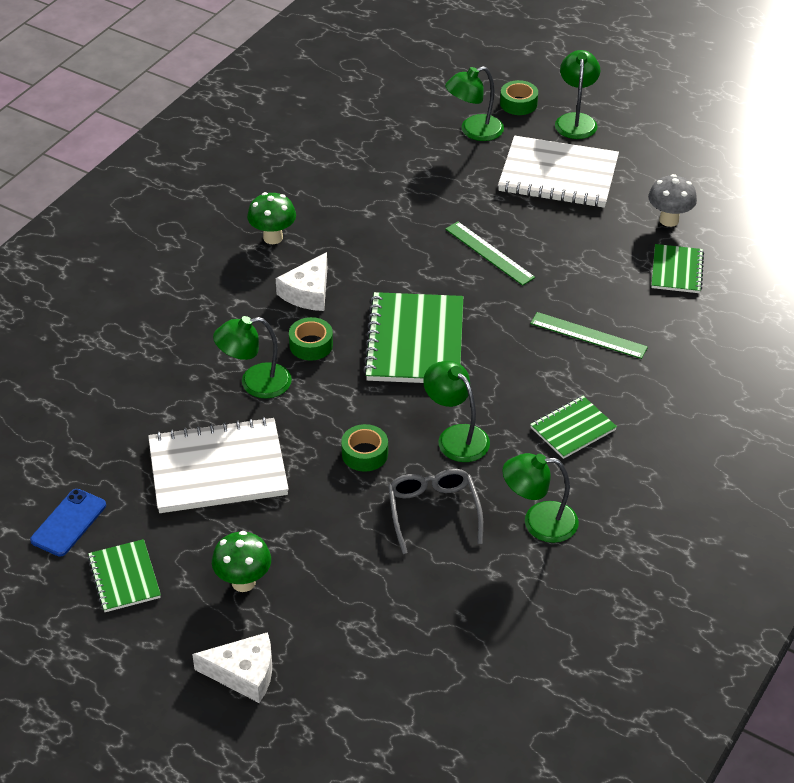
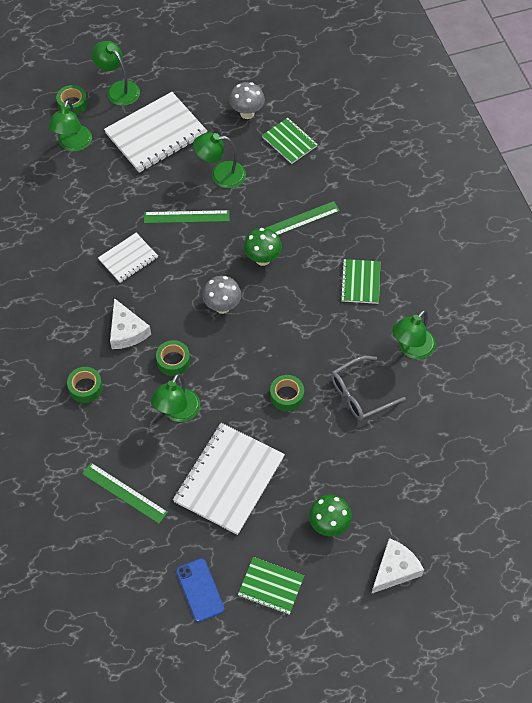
camera: 50 degrees left, 15 degrees up
green mushroom [247,192,296,244] -> green mushroom moved to [244,228,282,266]
green notebook [363,292,463,383] -> grey mushroom [202,276,241,314]
grey glasses [388,469,483,554] -> grey glasses turned 60 degrees counterclockwise [331,356,406,420]
green lamp [423,361,490,462] -> green lamp moved to [193,132,246,188]
none -> green tape [67,367,103,403]
none -> green ruler [82,463,168,524]
none -> white notebook [98,233,158,283]

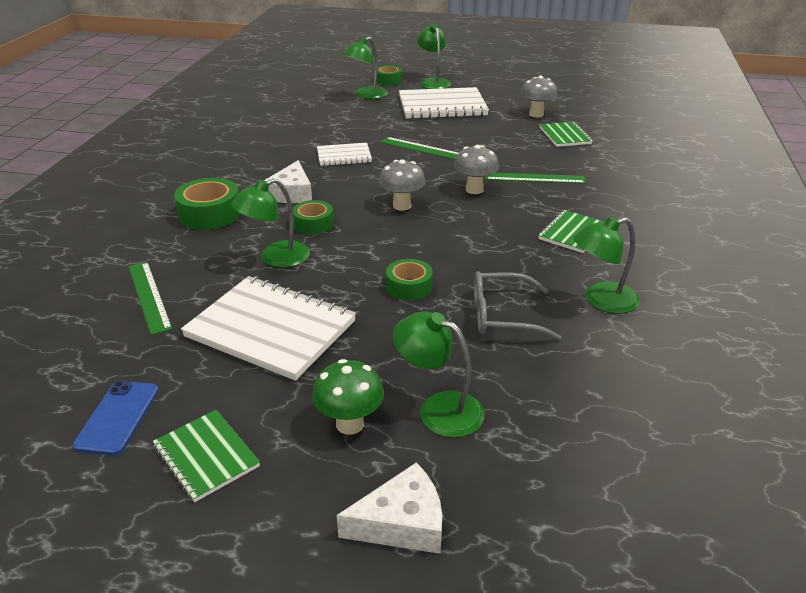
camera: 30 degrees right, 25 degrees down
green tape [67,367,103,403] -> green tape [174,178,241,230], size x1.56
white notebook [173,423,285,535] -> white notebook turned 60 degrees clockwise [181,276,356,381]
green lamp [193,132,246,188] -> green lamp moved to [393,311,484,438]
green mushroom [244,228,282,266] -> grey mushroom [454,145,499,194]

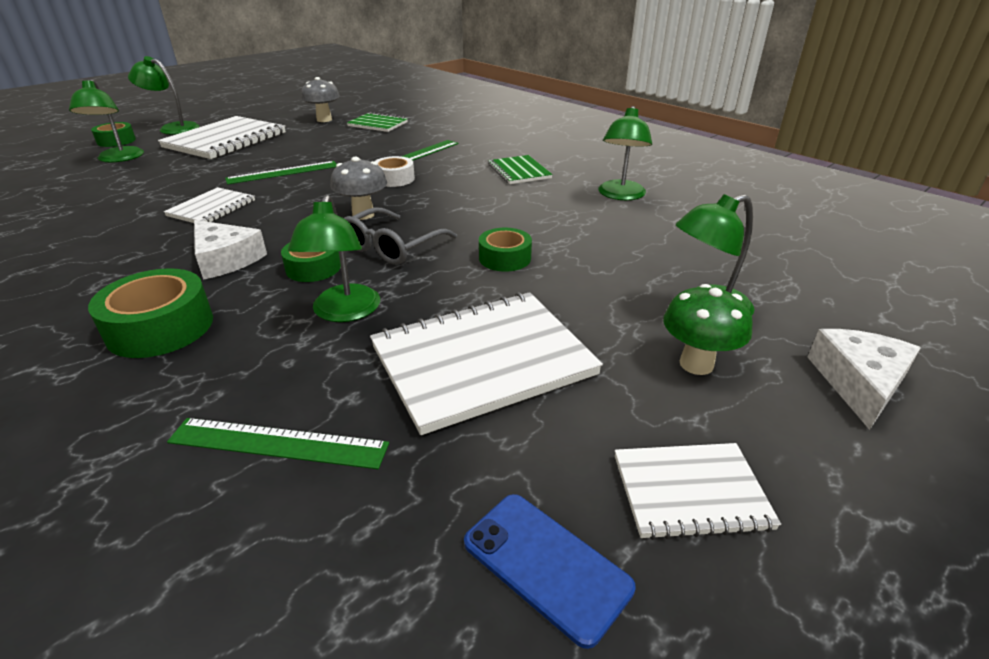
camera: 55 degrees left, 0 degrees up
green notebook [153,410,260,502] -> white notebook [615,443,781,540]
grey mushroom [454,145,499,194] -> white tape [375,156,415,187]
grey glasses [474,271,562,340] -> grey glasses moved to [344,207,457,265]

